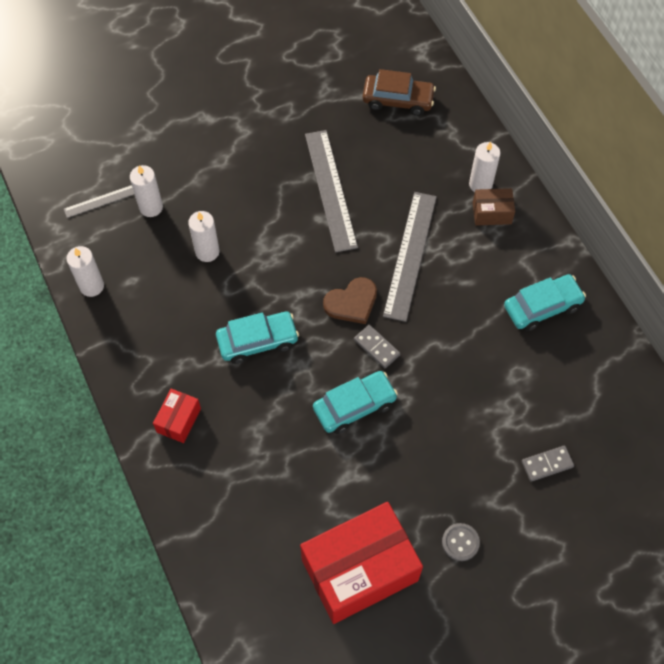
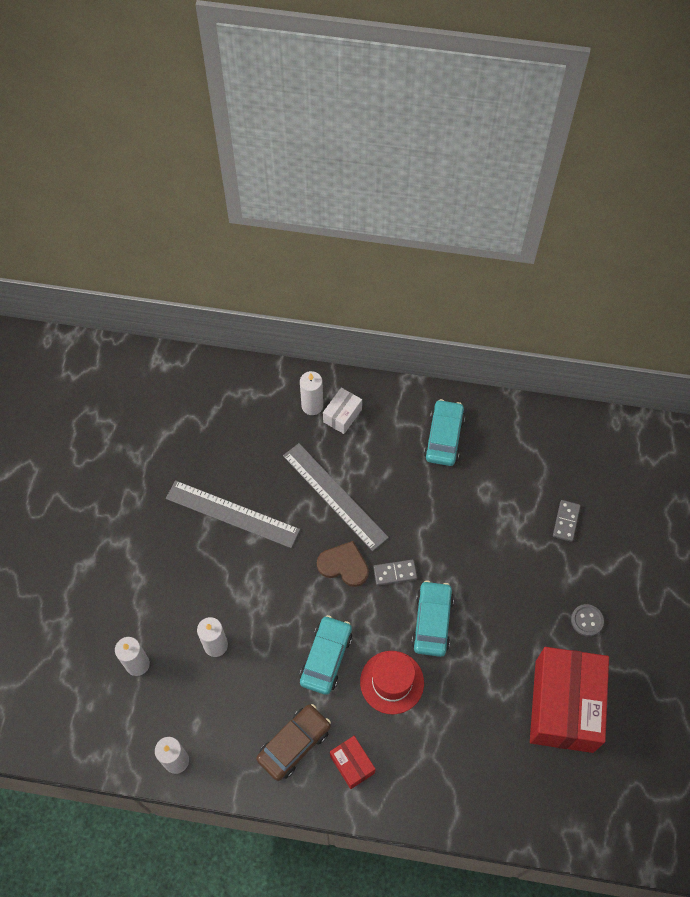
camera: 55 degrees left, 0 degrees up
grey ruler [64,185,135,218] -> none
brown heart [323,277,377,324] -> brown heart turned 75 degrees counterclockwise [317,541,369,587]
brown car [362,69,436,116] -> brown car moved to [256,704,331,781]
brown box [473,188,515,226] -> white box [323,388,362,434]
none -> red hat [360,651,424,714]

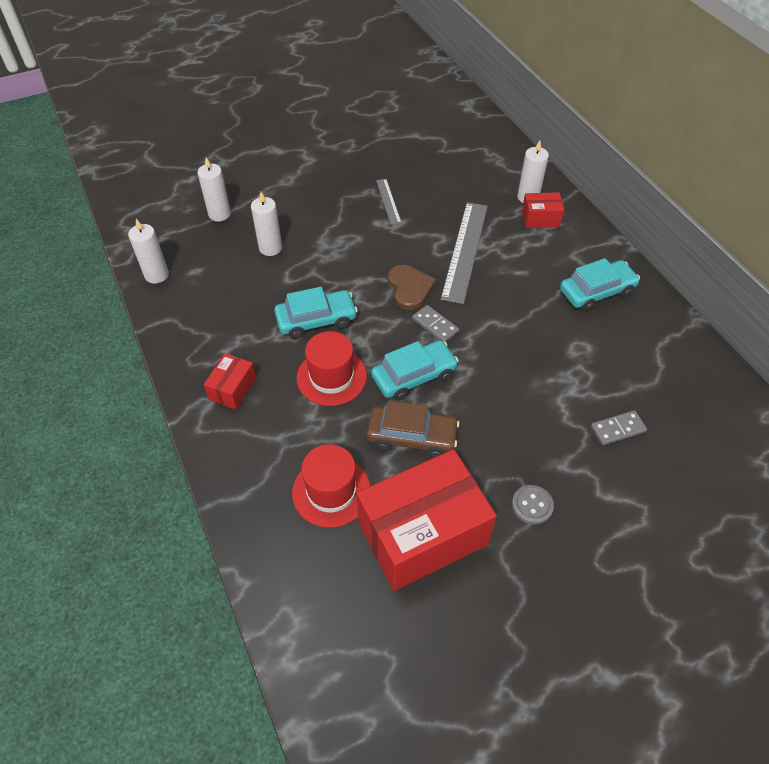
camera: 55 degrees right, 10 degrees down
grey ruler [166,480,300,548] -> grey ruler [376,179,401,225], size x0.51
brown car [256,704,331,781] -> brown car moved to [367,401,460,457]
white box [323,388,362,434] -> red box [522,192,564,228]
none -> red hat [292,444,370,528]

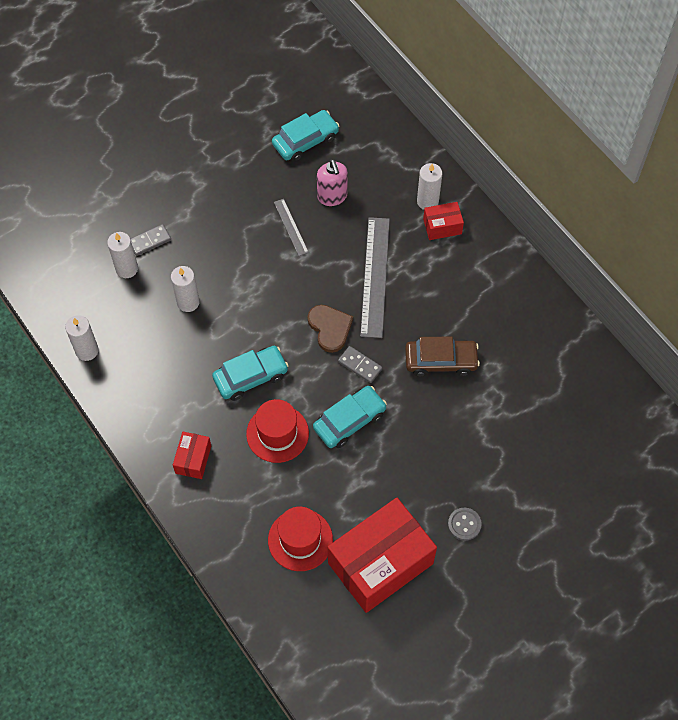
camera: 10 degrees left, 10 degrees up
brown car [367,401,460,457] -> brown car moved to [405,336,480,377]
turquoise car [560,258,640,311] -> turquoise car moved to [272,110,339,162]
grey domino [591,410,647,445] -> grey domino moved to [130,224,171,256]
none -> pink soap dispenser [317,159,348,206]

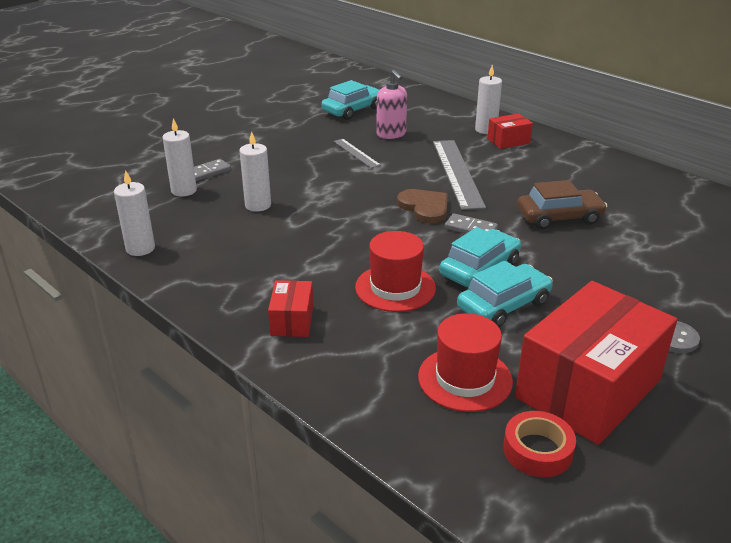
camera: 10 degrees left, 30 degrees down
turquoise car [212,346,289,401] -> turquoise car moved to [457,261,553,327]
none -> red tape [503,411,576,477]

